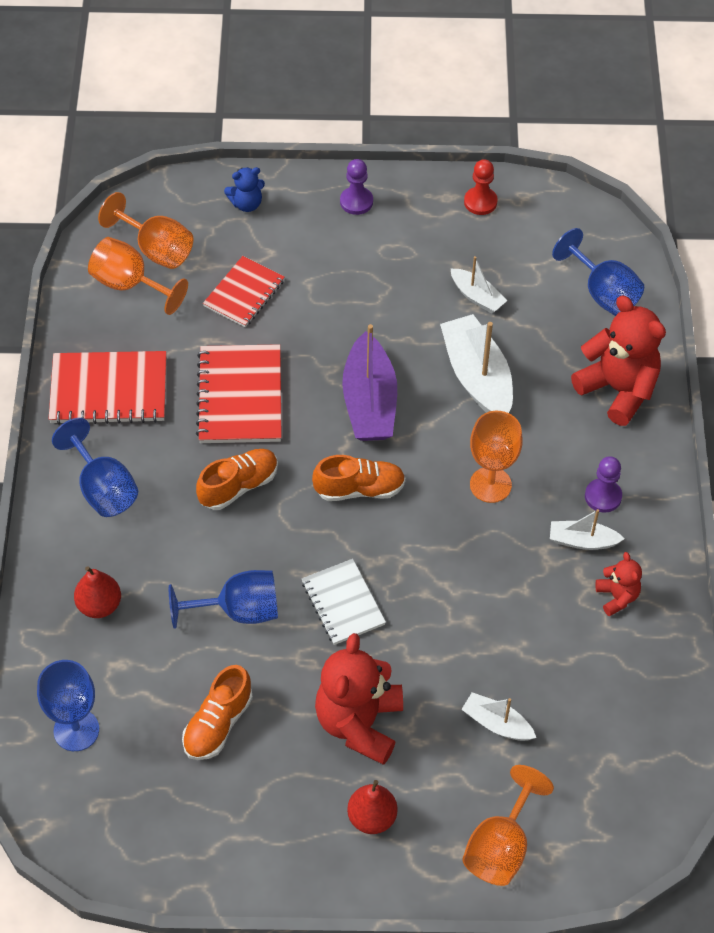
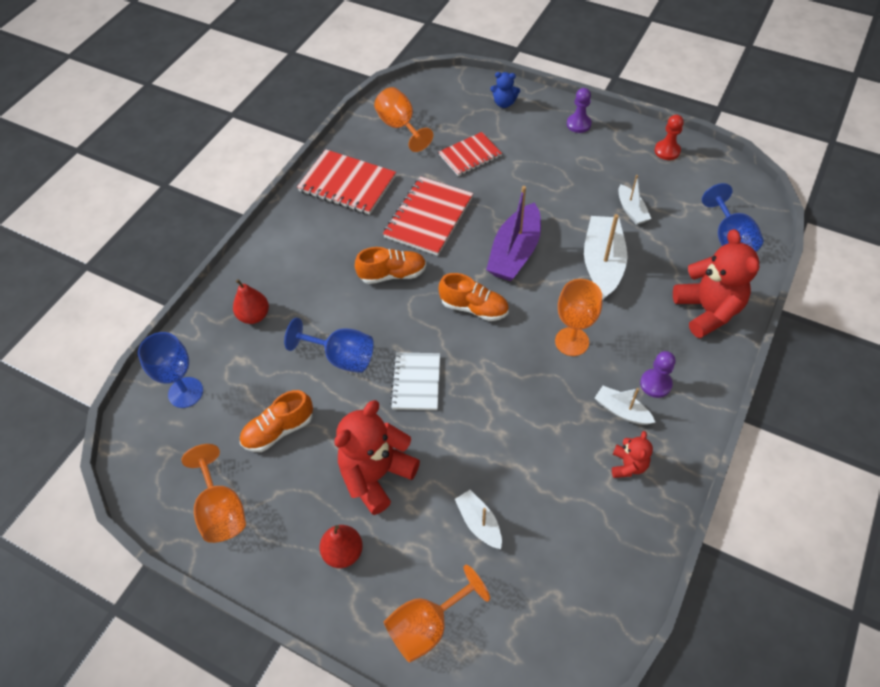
camera: 30 degrees right, 0 degrees up
blue goblet [52,418,138,517] -> none
orange goblet [98,192,193,269] -> orange goblet moved to [181,444,246,543]

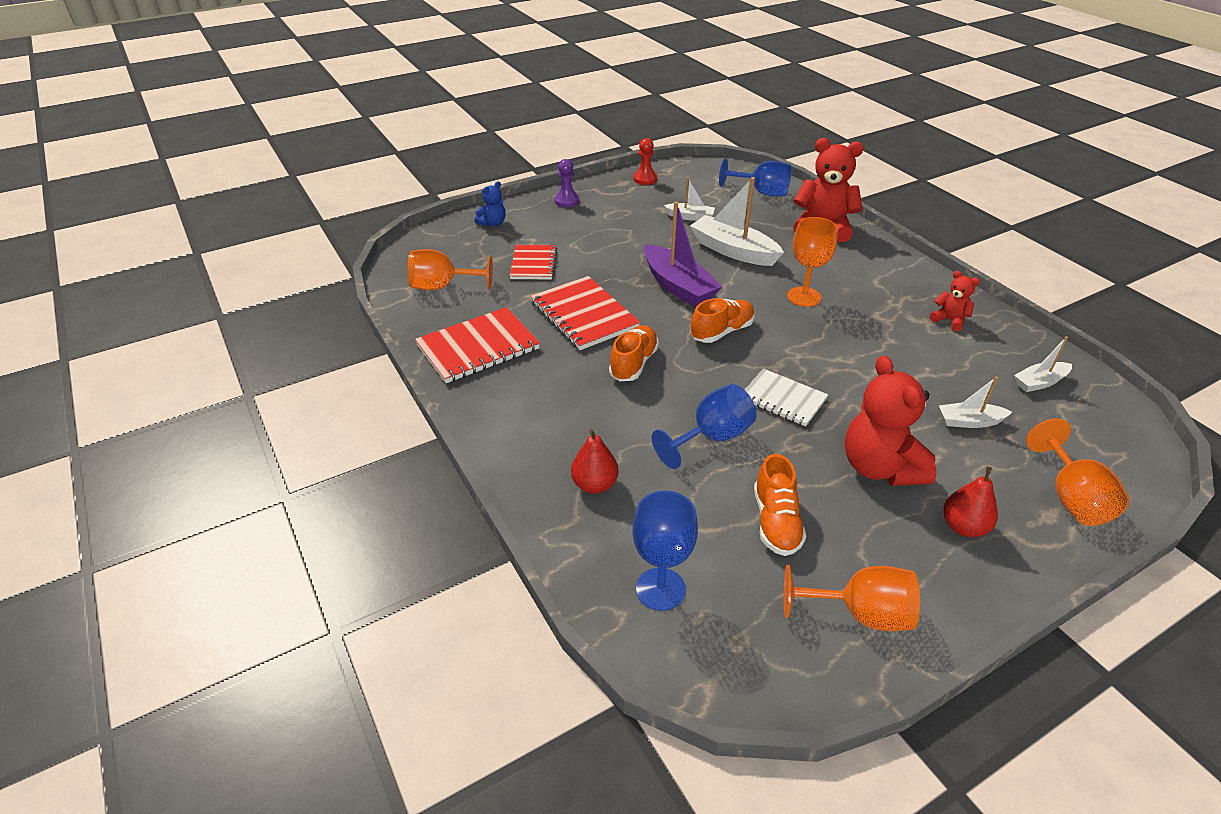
camera: 60 degrees left, 15 degrees down
white boat [595,386,655,425] -> white boat moved to [1014,336,1072,392]
purple pawn [640,351,676,398] -> none

